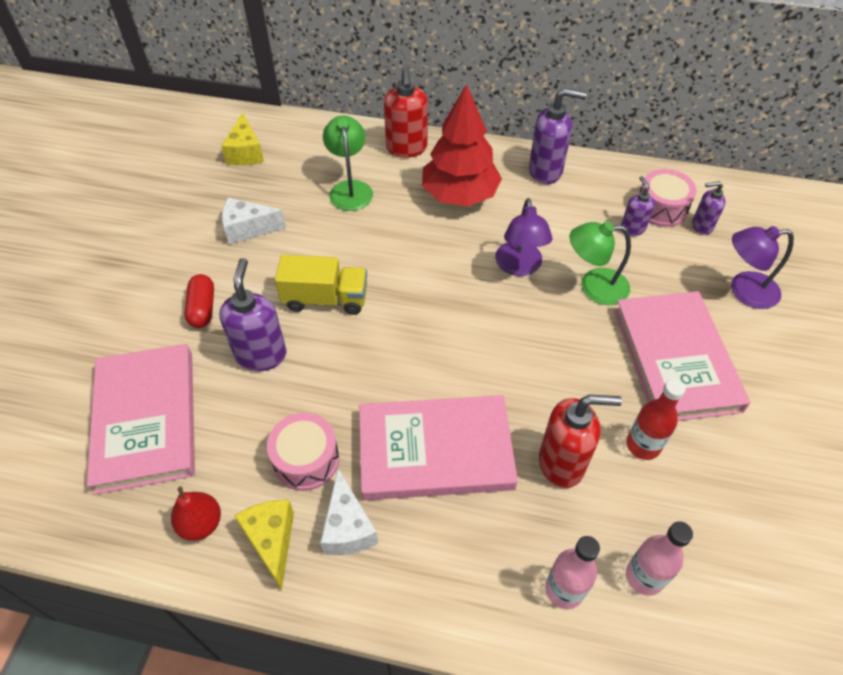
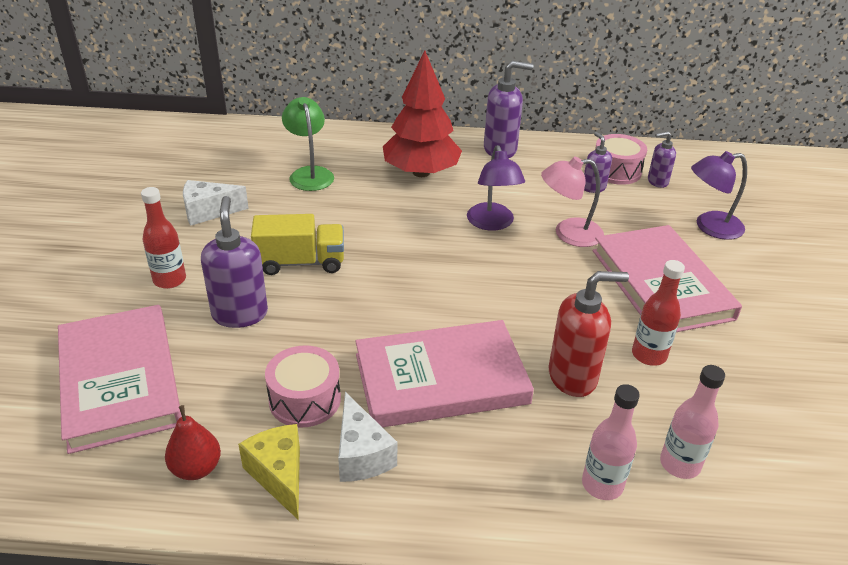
camera: 10 degrees left, 15 degrees down
red capsule [185,274,214,328] -> red bottle [141,187,186,289]
yellow cheese [222,112,264,165] -> none
red soap dispenser [384,67,428,158] -> none
green lamp [570,222,631,305] -> pink lamp [541,156,604,247]

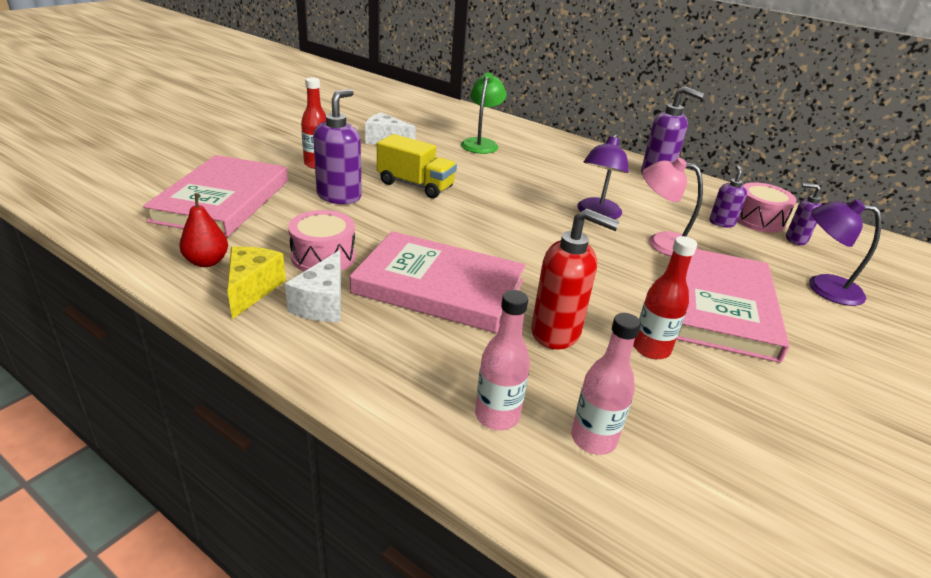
camera: 30 degrees right, 5 degrees down
red tree [383,51,462,177] -> none

